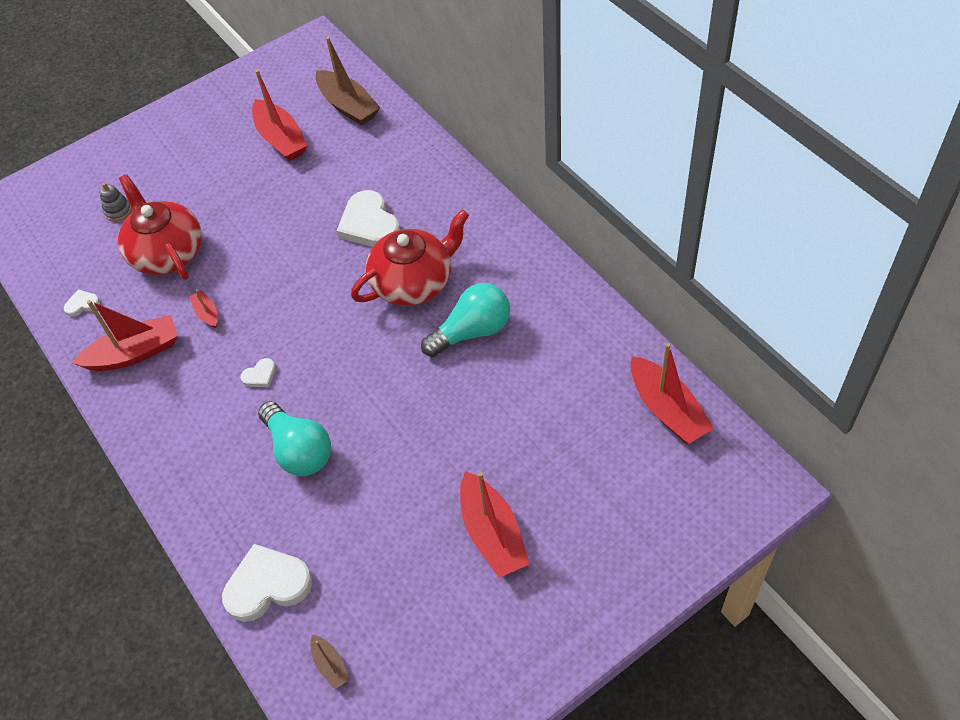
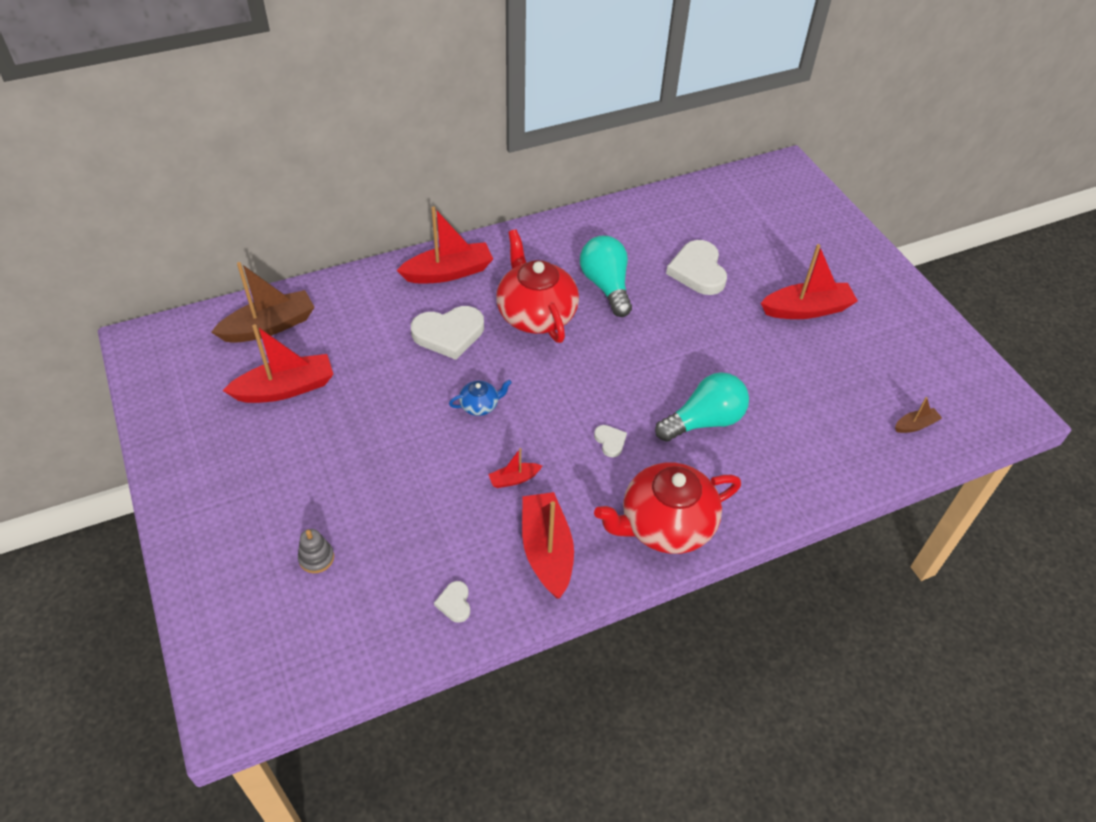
camera: 85 degrees left, 5 degrees down
red teapot [118,174,202,280] -> red teapot moved to [594,463,741,554]
white heart [222,544,312,622] -> white heart moved to [666,240,727,295]
red boat [631,343,714,444] -> red boat moved to [397,207,493,283]
none -> blue teapot [449,380,512,416]

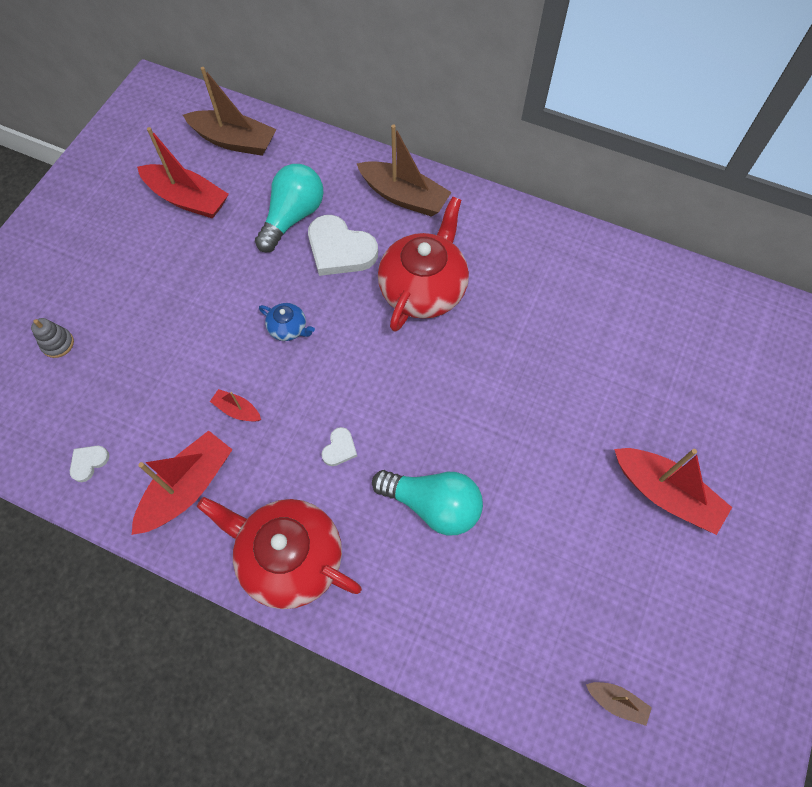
camera: 50 degrees right, 15 degrees up
red boat [397,207,493,283] -> brown boat [357,124,452,217]
turquoise light bulb [580,236,632,317] -> turquoise light bulb moved to [255,164,324,253]
white heart [666,240,727,295] -> none

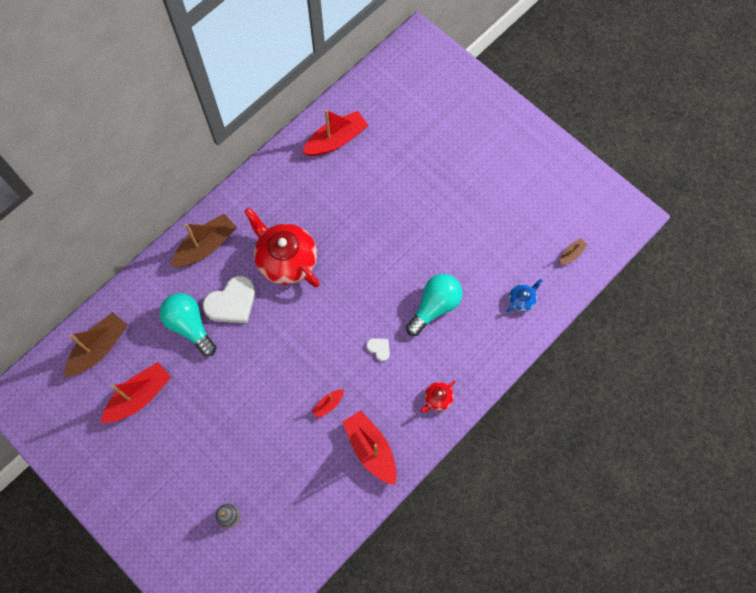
camera: 70 degrees left, 5 degrees up
white heart [70,446,109,482] -> none
red teapot [197,497,362,609] -> red teapot [420,381,456,412], size x0.44
blue teapot [259,303,315,341] -> blue teapot moved to [507,279,543,312]
red boat [614,448,732,535] -> red boat moved to [302,110,368,156]

